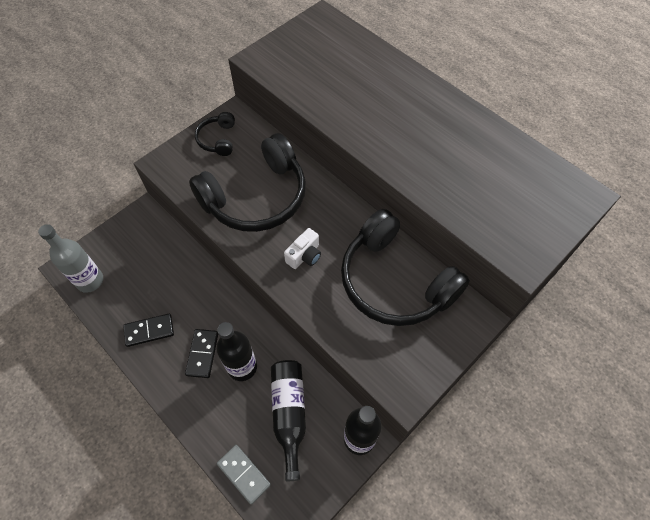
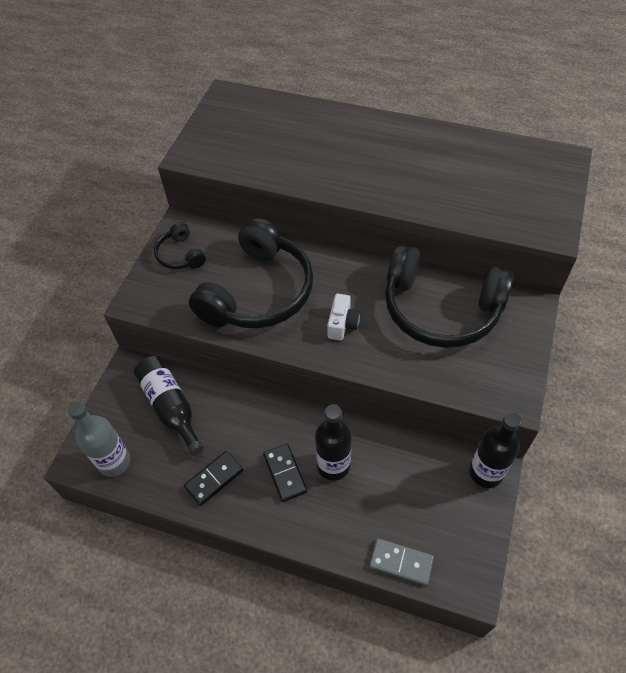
camera: 25 degrees left, 5 degrees down
black bottle [271,360,306,481] -> black bottle moved to [134,356,204,456]

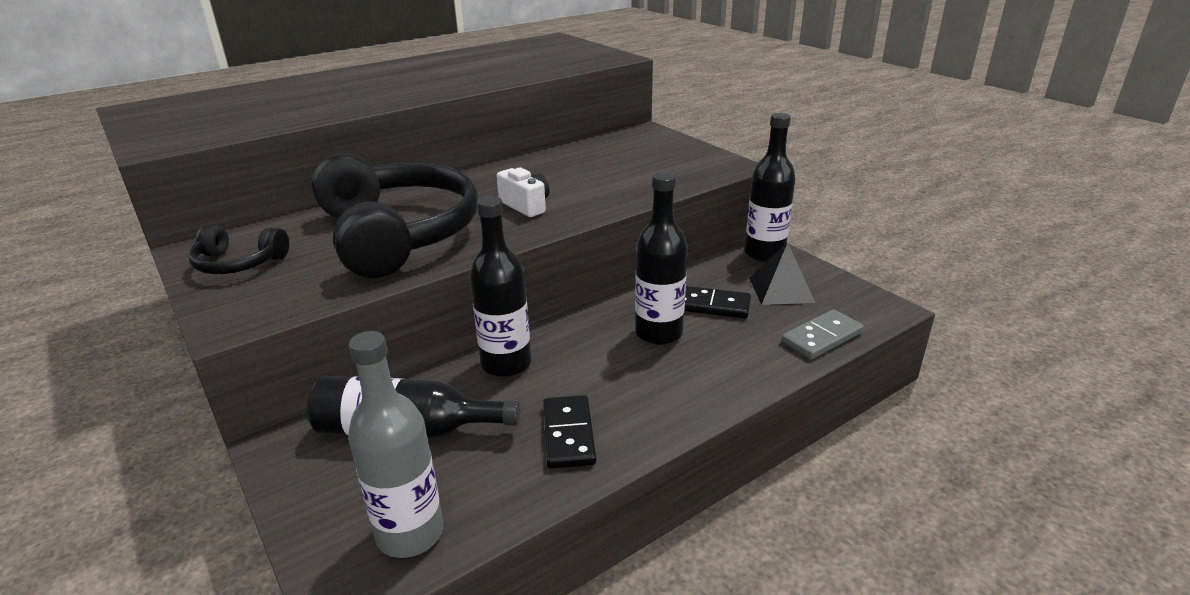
camera: 55 degrees left, 25 degrees down
black domino [263,444,307,502] -> black domino moved to [685,286,751,319]
black headphones [385,244,514,348] -> none
none -> black bottle [470,196,531,377]
none -> black pyramid [749,242,816,305]

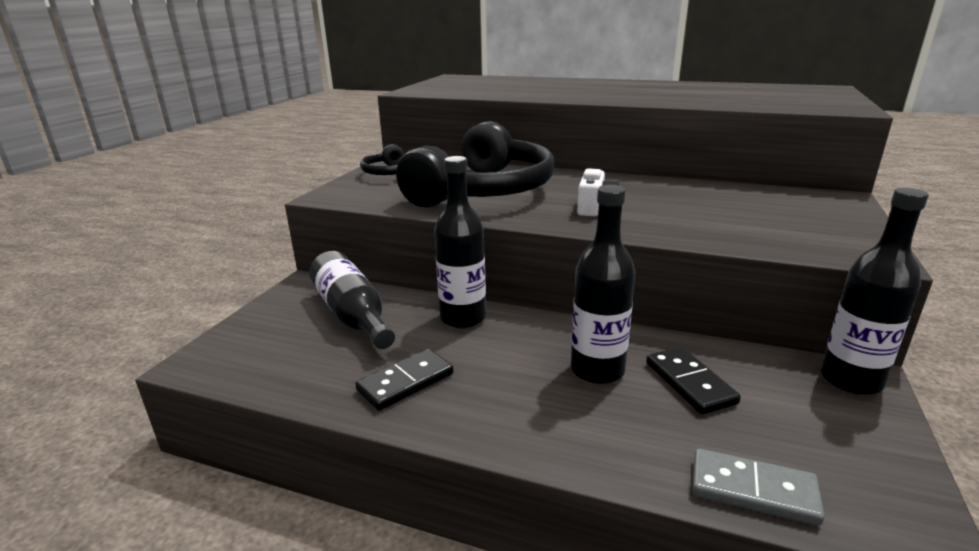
camera: 55 degrees right, 5 degrees down
grey bottle [348,331,444,558] -> none
black pyramid [749,242,816,305] -> none

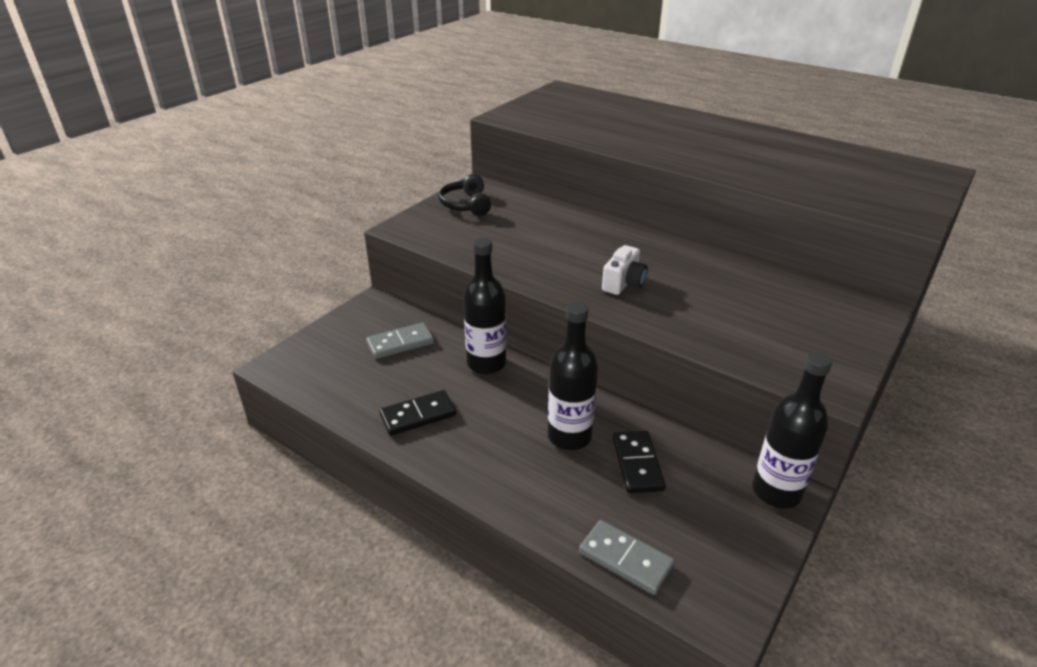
camera: 15 degrees right, 10 degrees up
black bottle [309,251,395,349] -> grey domino [366,322,434,359]
black headphones [396,121,554,208] -> none

